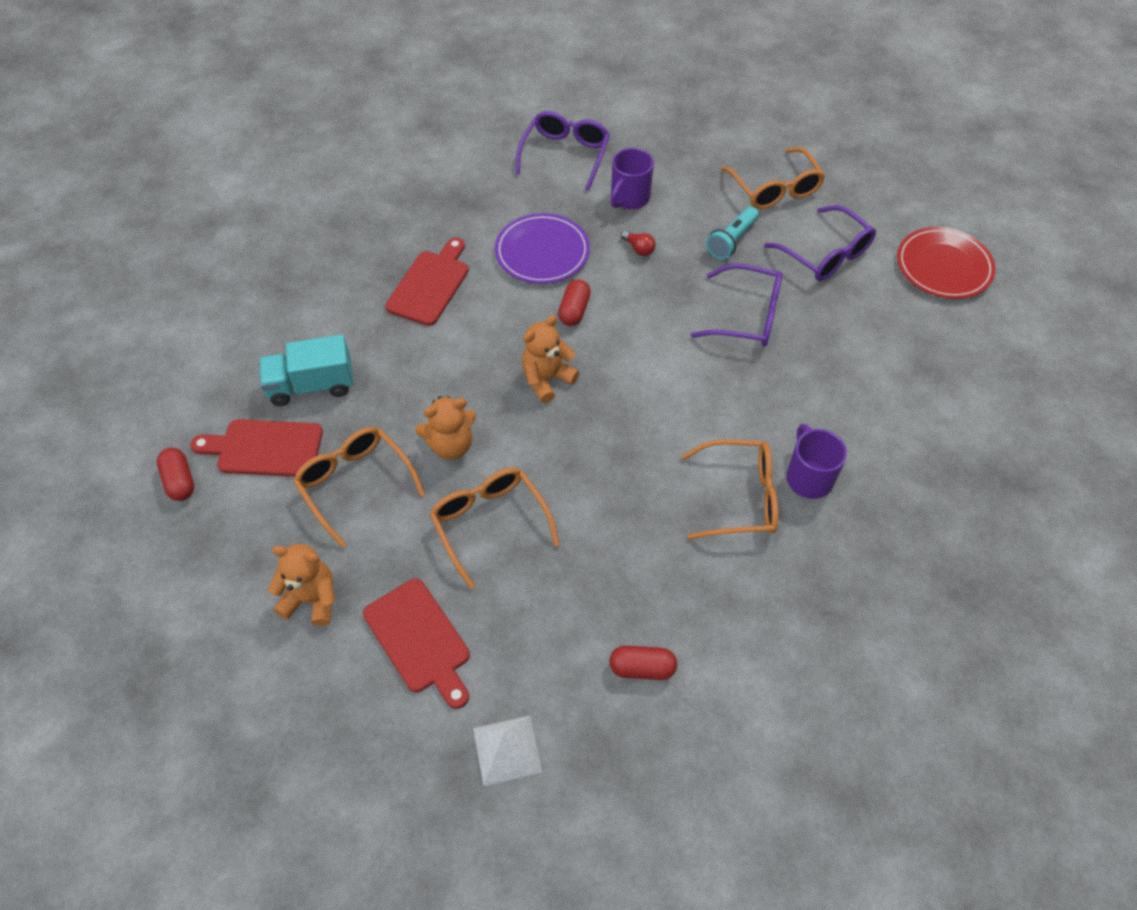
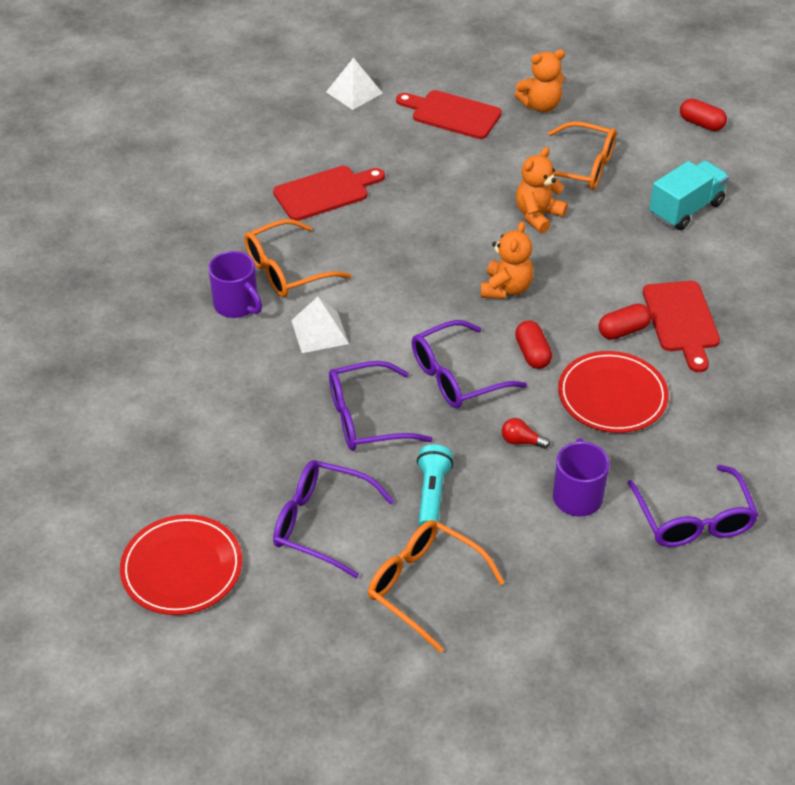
camera: 150 degrees right, 10 degrees down
red cutting board [190,419,323,477] -> red cutting board moved to [273,166,385,221]
orange glasses [429,468,560,589] -> none
purple plate [495,213,590,284] -> red plate [558,351,669,433]
red capsule [609,646,677,680] -> red capsule moved to [599,304,652,340]
none -> white pyramid [291,297,349,353]
none -> purple glasses [412,320,527,408]

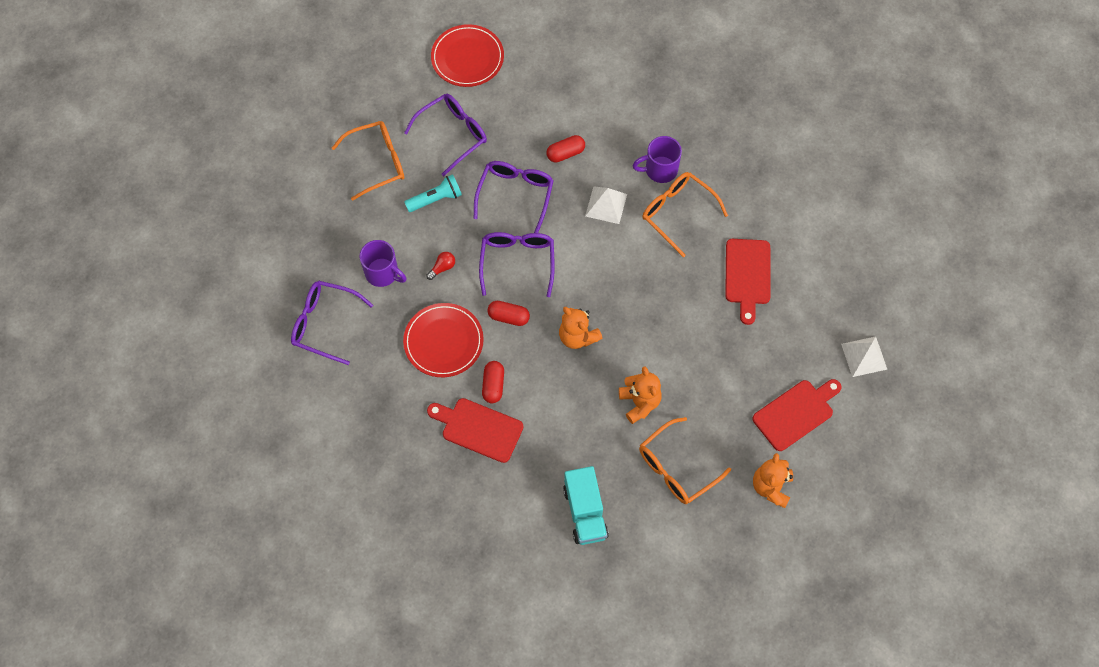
camera: 120 degrees right, 20 degrees up
orange glasses [244,219,351,297] -> orange glasses turned 45 degrees counterclockwise [642,172,728,257]
turquoise flashlight [417,445,454,526] -> turquoise flashlight turned 60 degrees counterclockwise [404,174,462,212]
red capsule [680,99,727,131] -> red capsule moved to [546,135,585,163]

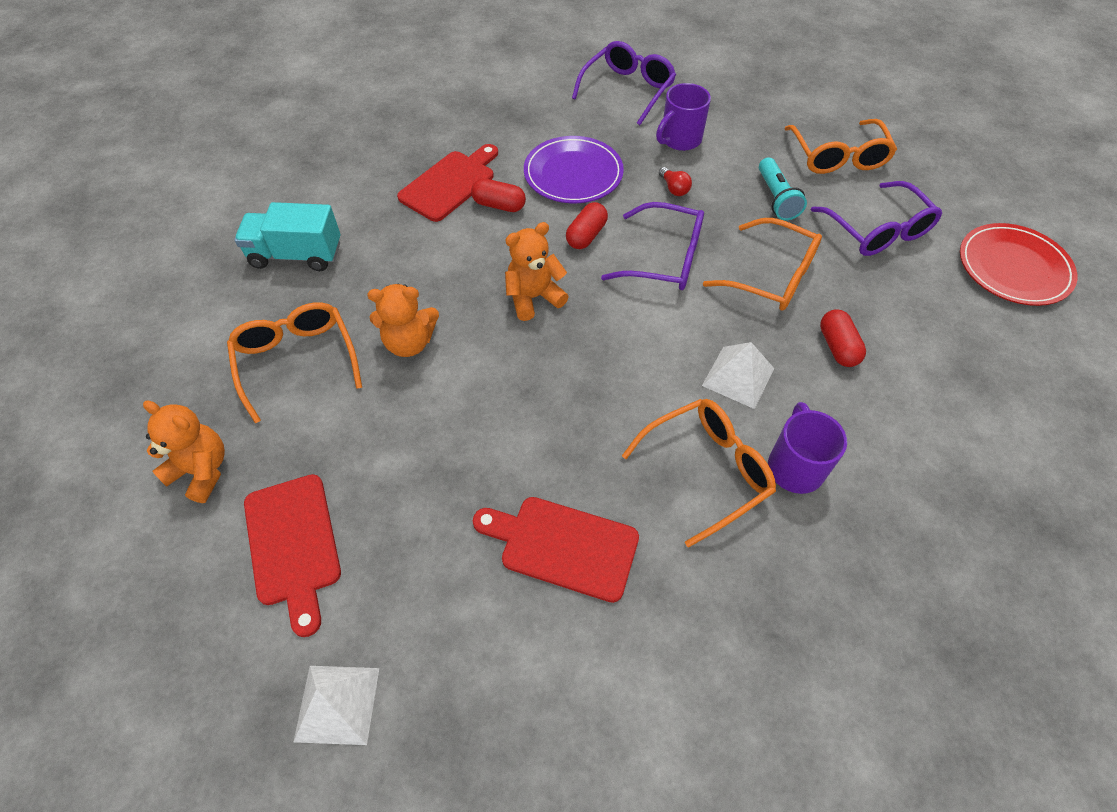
camera: 105 degrees right, 10 degrees down
red plate [403,303,484,377] -> purple plate [524,136,624,203]
purple glasses [474,161,554,233] -> orange glasses [703,218,822,311]

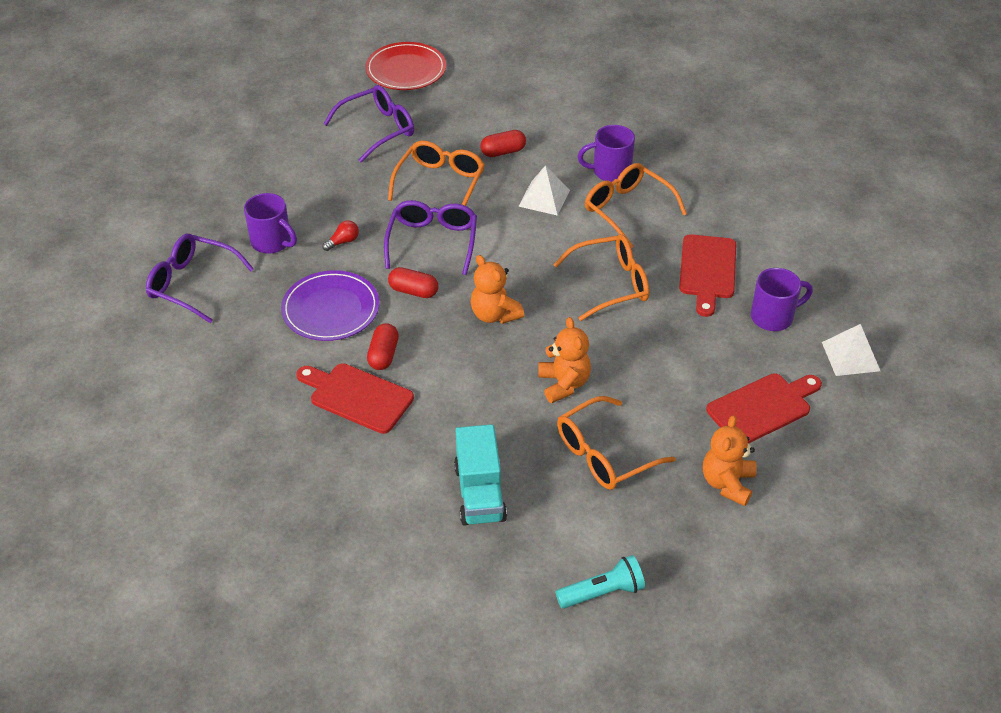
camera: 100 degrees left, 10 degrees down
turquoise flashlight [759,157,807,220] -> turquoise flashlight moved to [556,555,645,609]
orange glasses [784,119,897,174] -> orange glasses moved to [553,234,649,321]
none -> purple mug [751,268,813,331]

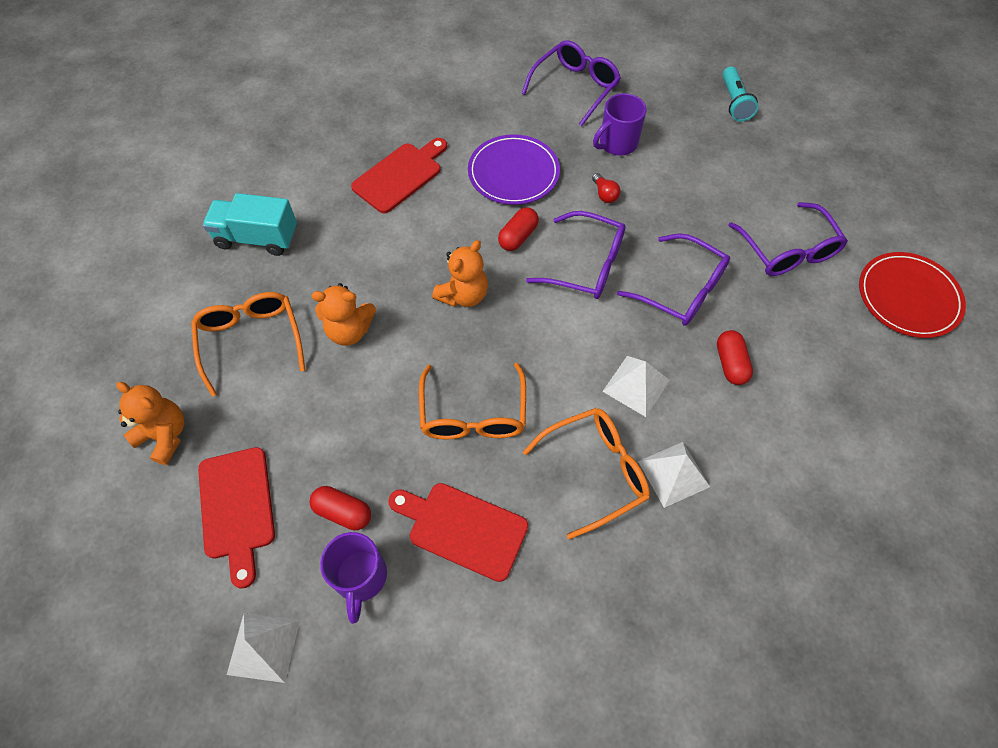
camera: 105 degrees right, 15 degrees up
red capsule [367,323,399,370] -> red capsule moved to [309,486,371,530]
orange glasses [388,140,485,206] -> purple glasses [617,233,730,326]
orange teddy bear [471,255,524,324] -> orange teddy bear turned 150 degrees clockwise [432,240,488,307]
turquoise flashlight [556,555,645,609] -> turquoise flashlight moved to [723,66,758,122]
purple mug [577,125,635,182] -> white pyramid [638,442,710,508]

